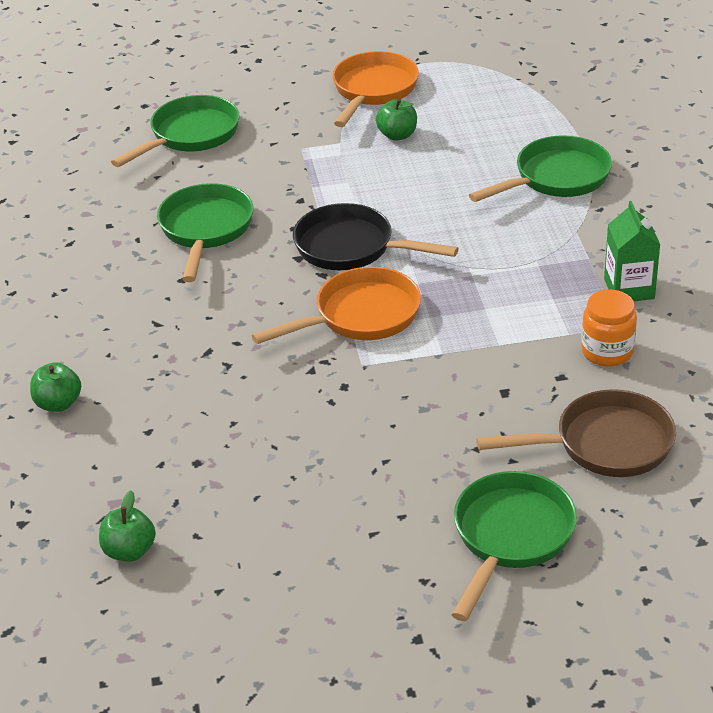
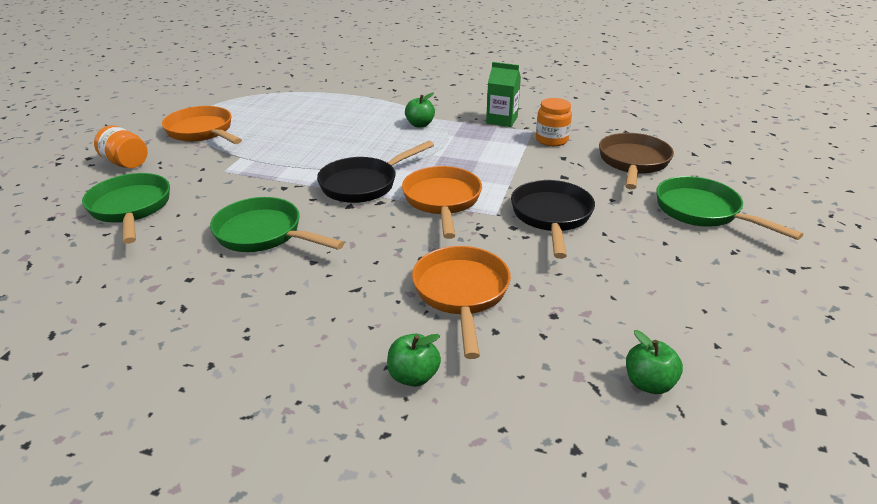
camera: 65 degrees left, 5 degrees down
green apple [376,99,417,141] -> green apple moved to [405,92,435,128]
green pan [469,135,612,202] -> none
none -> orange jar [94,125,148,168]
none -> orange pan [412,246,511,359]
none -> black pan [511,180,595,259]

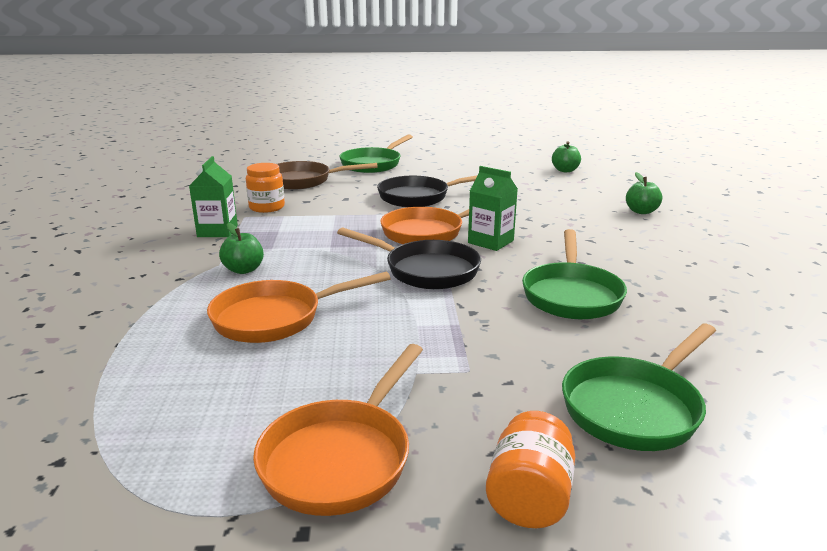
camera: 110 degrees left, 10 degrees down
orange pan [412,246,511,359] -> orange pan moved to [207,272,391,343]
none -> green carton [468,166,518,251]

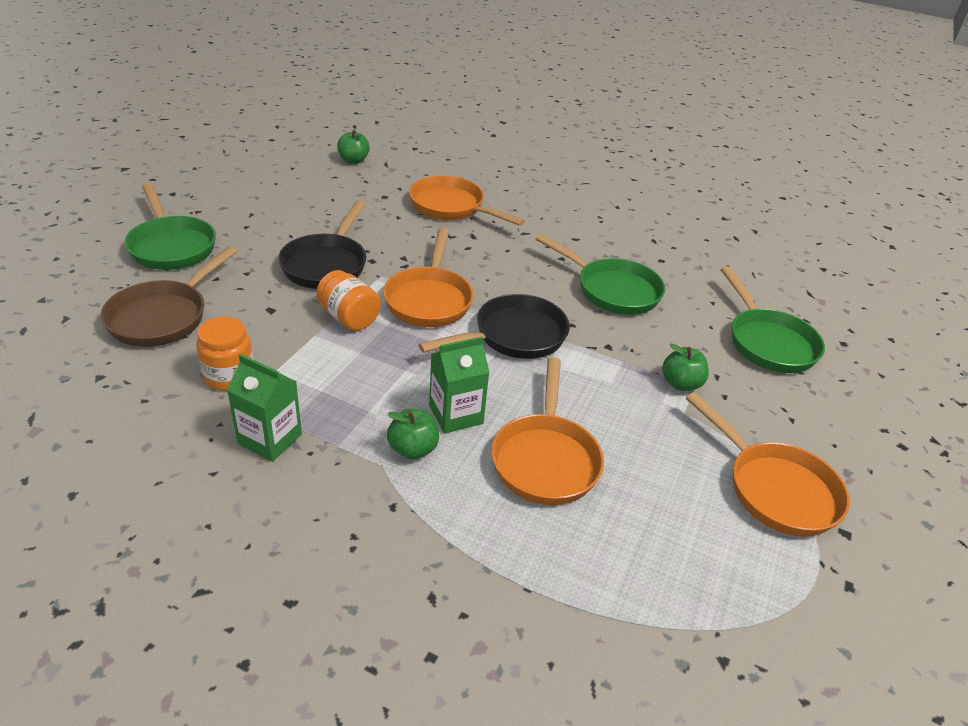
camera: 65 degrees left, 15 degrees up
green carton [468,166,518,251] -> green carton moved to [429,337,490,434]
orange jar [486,411,575,528] -> orange jar moved to [316,270,381,331]
green apple [626,172,662,214] -> green apple moved to [662,343,709,391]
none -> orange pan [409,176,525,226]

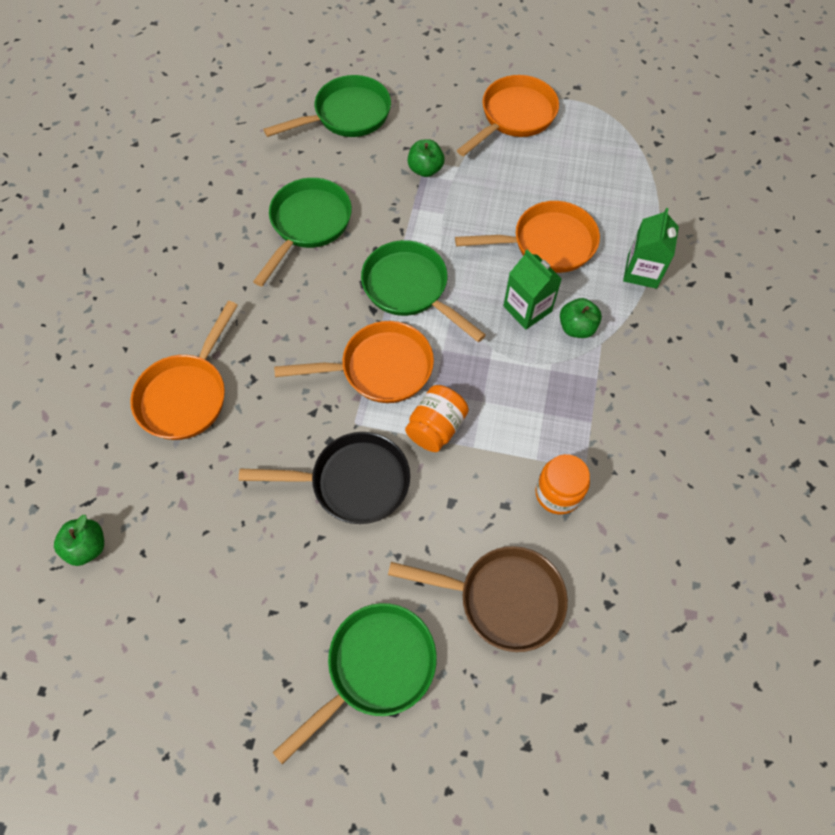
camera: 100 degrees left, 25 degrees up
green carton [227,354,302,462] -> green carton moved to [623,208,679,289]
black pan [418,294,570,359] -> green pan [361,240,486,342]

